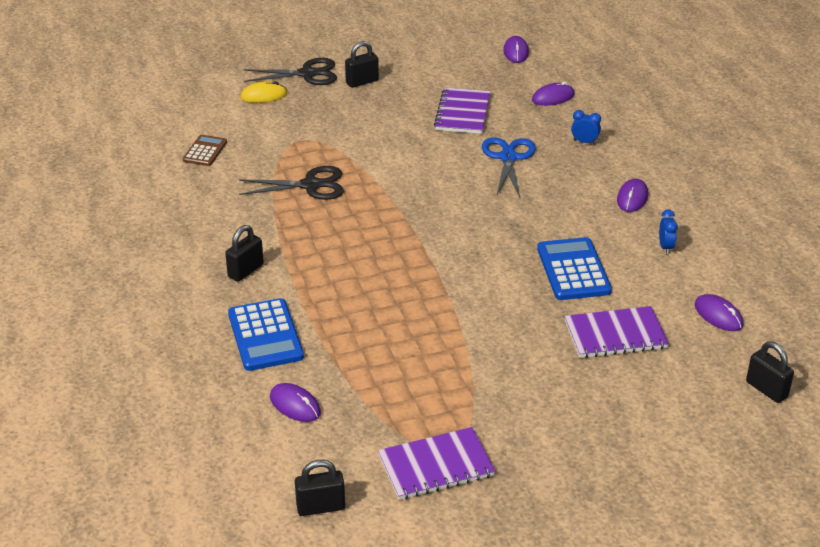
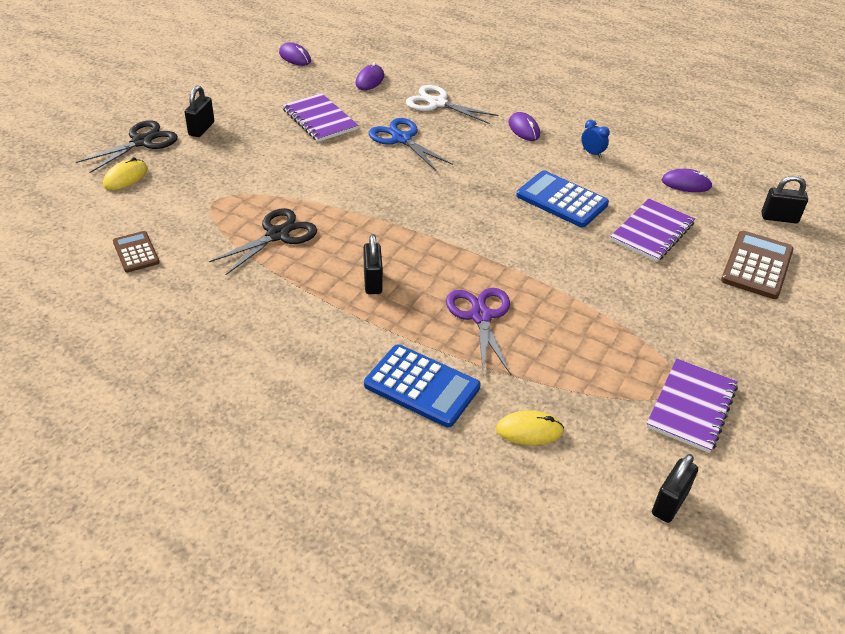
camera: 45 degrees left, 5 degrees up
black padlock [225,225,264,282] -> black padlock moved to [364,234,383,294]
purple mouse [270,383,321,422] -> yellow mouse [496,410,564,445]
blue clock [571,110,601,144] -> white scissors [406,85,498,124]
none -> purple scissors [446,288,511,375]
none -> brown calculator [721,231,794,299]

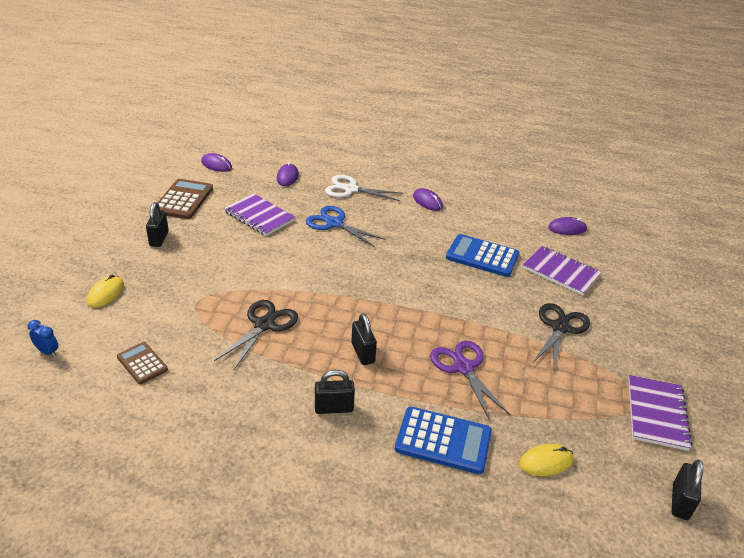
camera: 15 degrees left, 5 degrees down
black scissors [76,120,178,173] -> black scissors moved to [532,303,590,371]
blue clock [581,120,610,158] -> blue clock moved to [28,320,59,357]
purple notebook [610,199,695,262] -> purple notebook turned 75 degrees counterclockwise [523,246,602,295]
brown calculator [721,231,794,299] -> brown calculator moved to [157,179,213,219]
black padlock [761,175,808,223] -> black padlock moved to [315,370,355,414]

